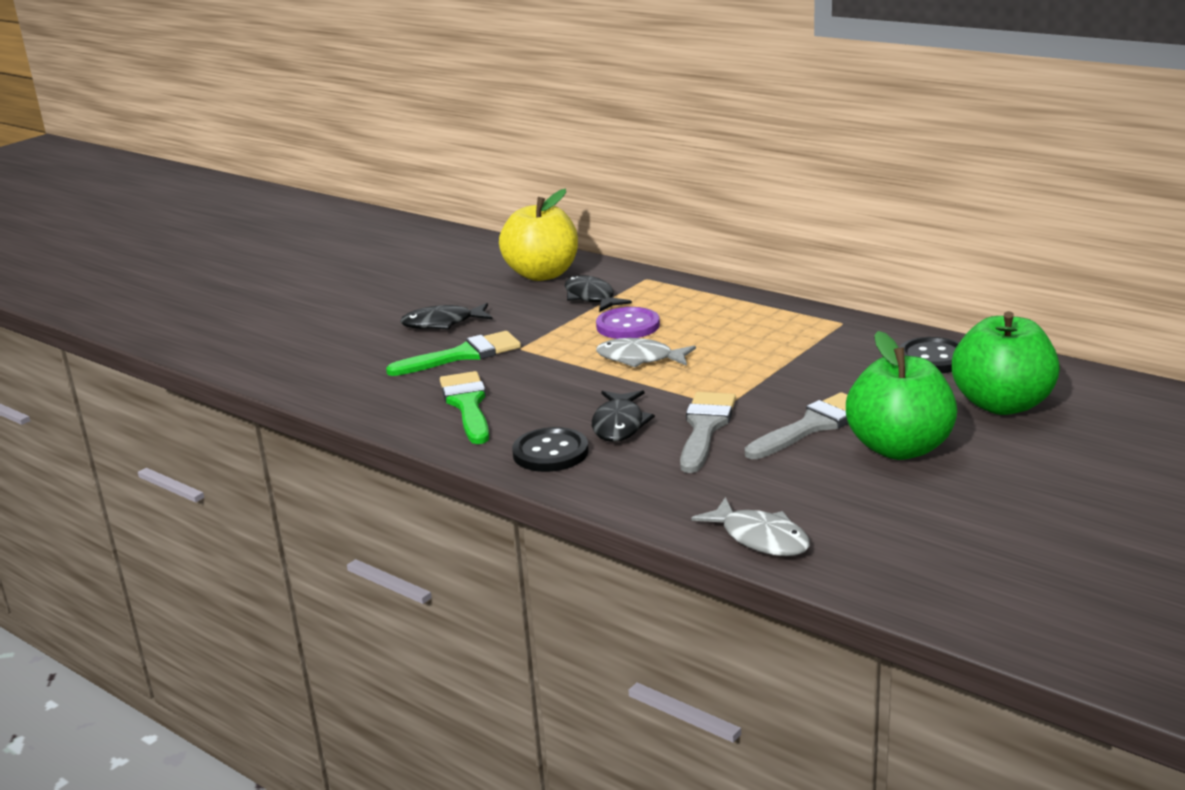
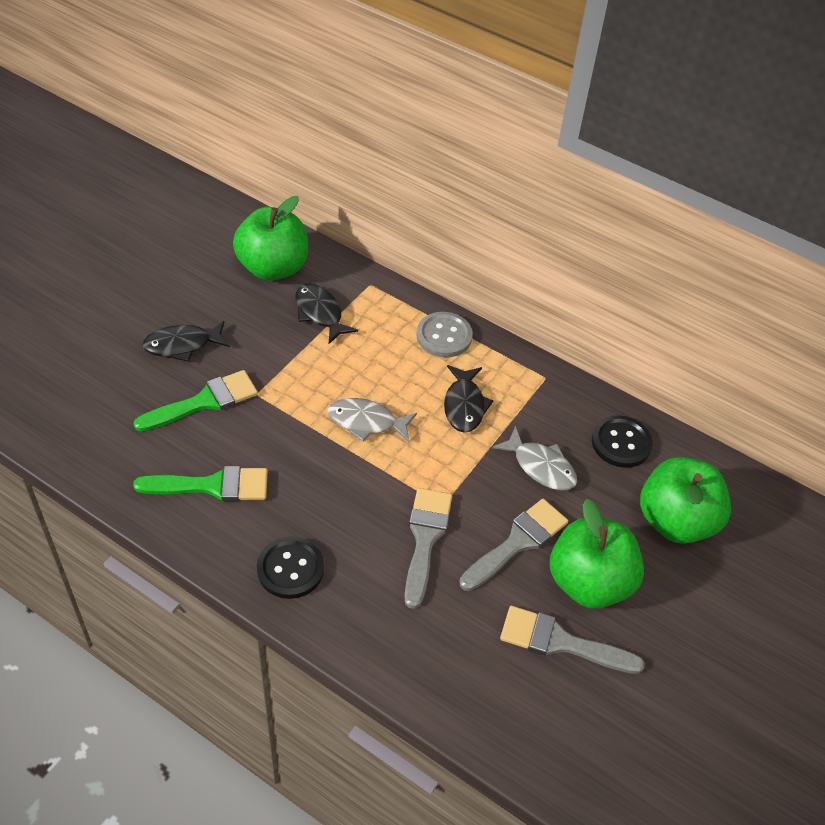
camera: 10 degrees left, 25 degrees up
green brush [440,371,489,444] -> green brush turned 105 degrees clockwise [133,466,268,501]
yellow apple [499,189,578,281] -> green apple [233,196,308,281]
black fish [592,390,655,442] -> black fish moved to [444,365,493,433]
purple button [596,307,660,339] -> none
grey fish [692,497,810,556] -> grey fish moved to [492,426,577,490]
none -> grey button [416,312,473,357]
none -> grey brush [500,606,645,674]

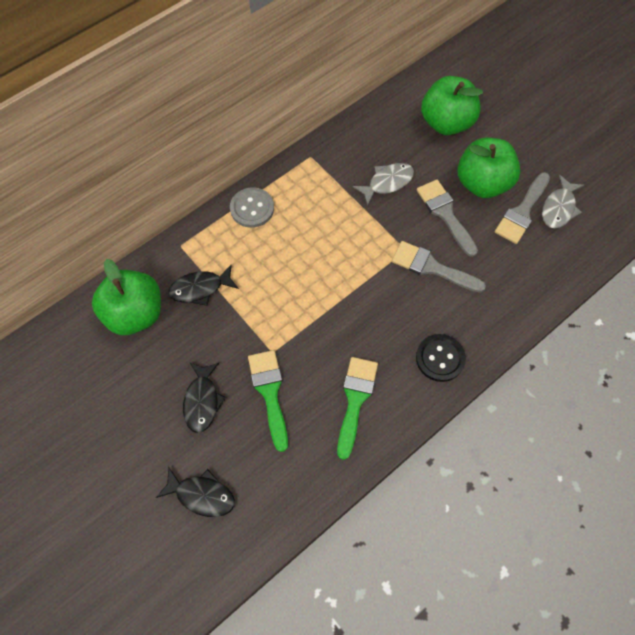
camera: 70 degrees left, 15 degrees up
grey fish [328,398,417,442] -> grey fish moved to [542,175,584,228]
black fish [444,365,493,433] -> black fish moved to [156,467,235,517]
black button [592,415,653,468] -> none

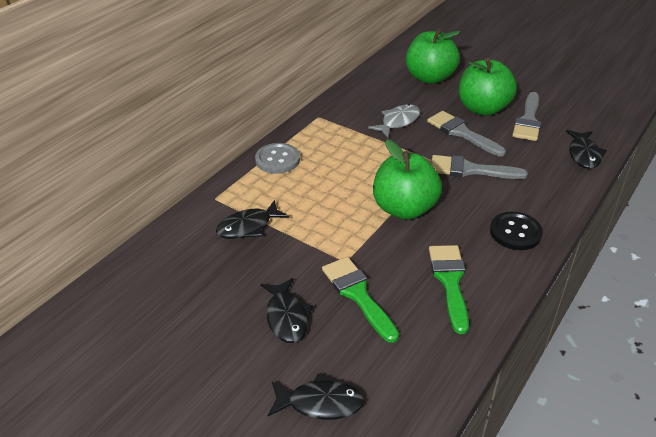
camera: 15 degrees left, 25 degrees down
green apple [92,259,161,335] -> green apple moved to [373,140,442,220]
grey fish [542,175,584,228] -> none
none -> black fish [566,130,607,169]

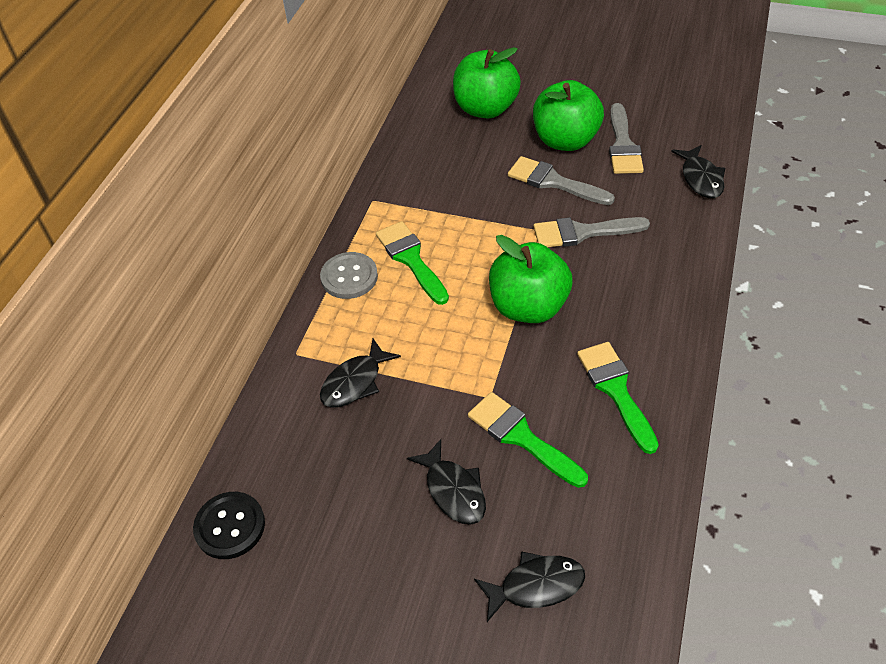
camera: 15 degrees left, 10 degrees up
grey fish [368,104,420,138] -> none
black button [490,212,543,250] -> black button moved to [193,492,265,559]
none -> green brush [376,221,449,305]

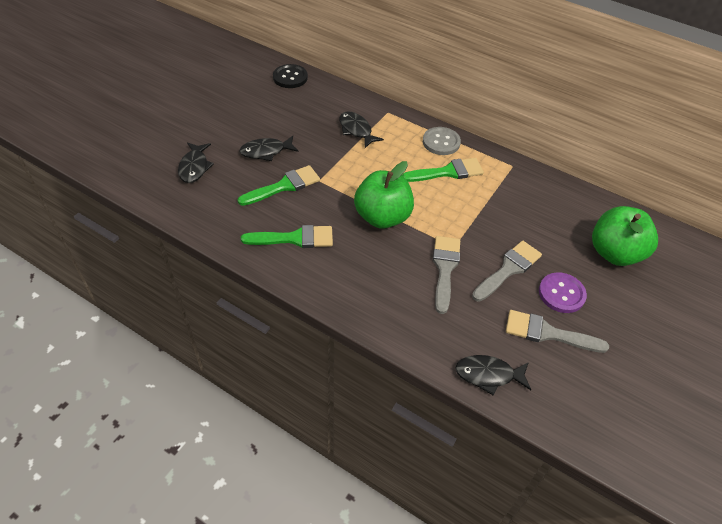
camera: 100 degrees right, 0 degrees up
green apple [533,80,604,151] -> purple button [539,272,587,313]

